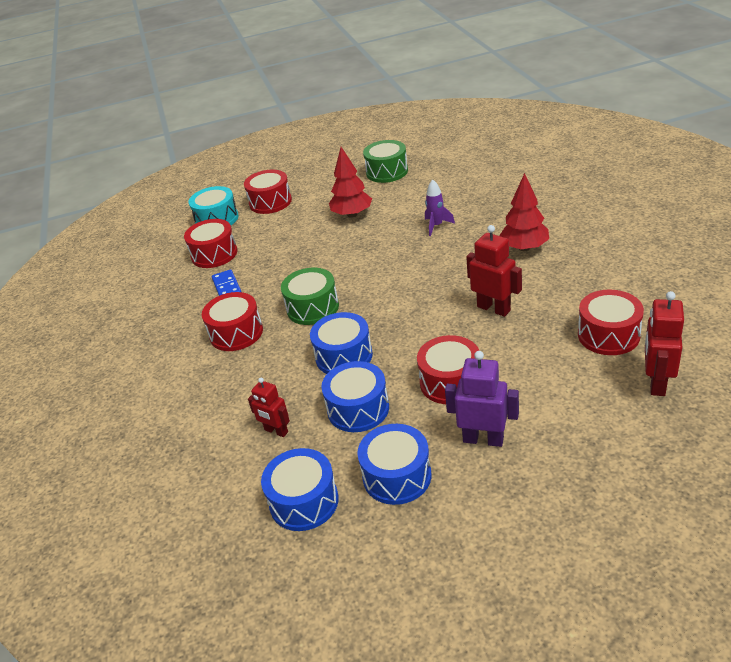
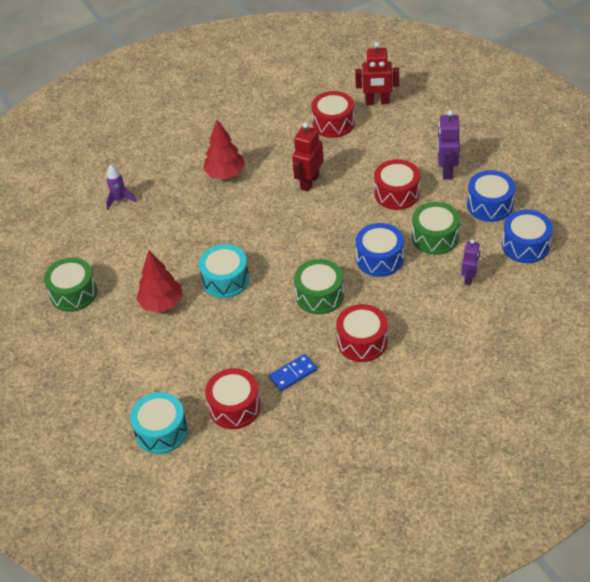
camera: 105 degrees left, 10 degrees up
red drum [244,170,292,214] -> none
red robot [248,378,290,437] -> purple robot [461,240,480,286]
blue drum [321,361,389,432] -> green drum [412,202,460,255]
purple rocket [425,179,455,236] -> purple rocket moved to [106,165,136,210]
none -> turquoise drum [199,244,249,298]

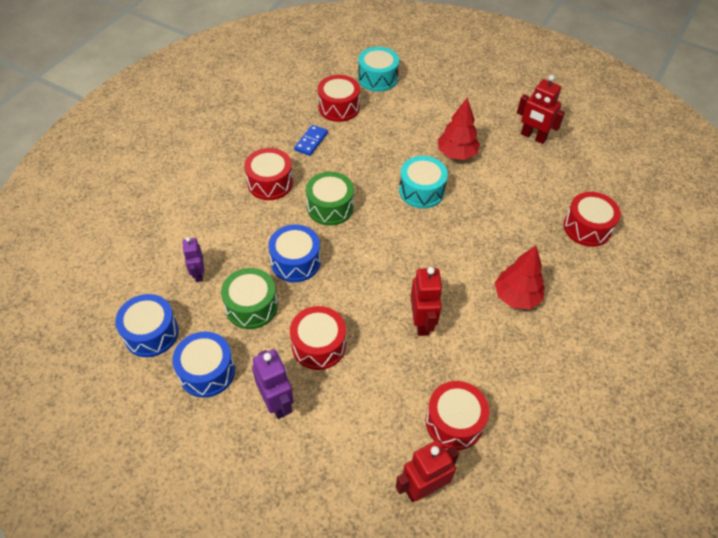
camera: 145 degrees right, 5 degrees up
green drum [44,258,97,312] -> red robot [517,75,565,144]
purple rocket [106,165,136,210] -> red drum [564,192,621,247]

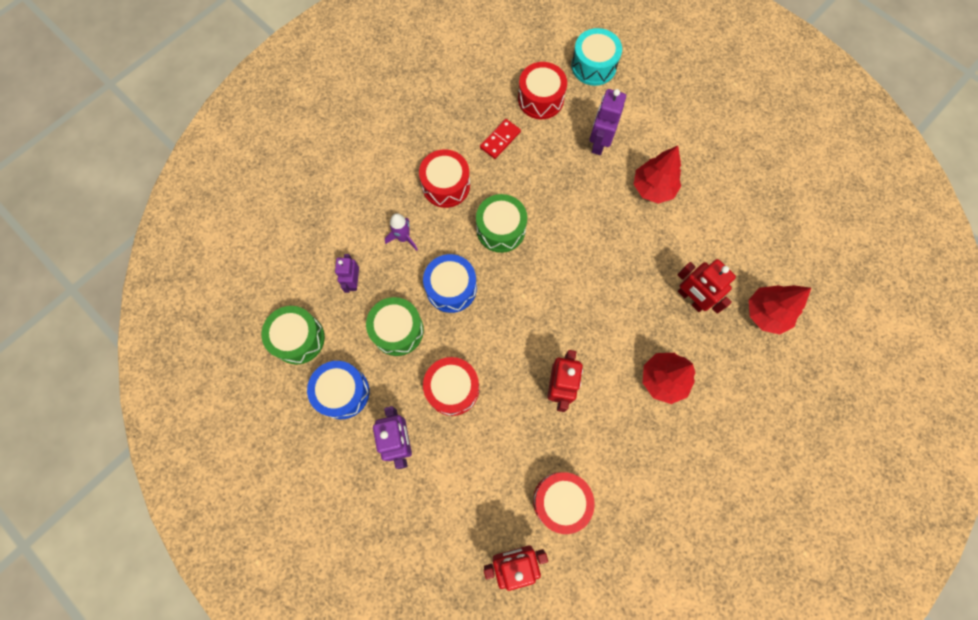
camera: 15 degrees right, 20 degrees up
blue drum [115,294,179,357] -> green drum [261,306,325,365]
blue domino [294,125,328,156] -> red domino [480,119,521,159]
turquoise drum [399,156,448,208] -> none
red robot [517,75,565,144] -> red robot moved to [678,259,736,314]
red drum [564,192,621,247] -> red tree [749,285,811,335]
none -> purple rocket [385,213,418,251]
none -> purple robot [590,89,626,155]

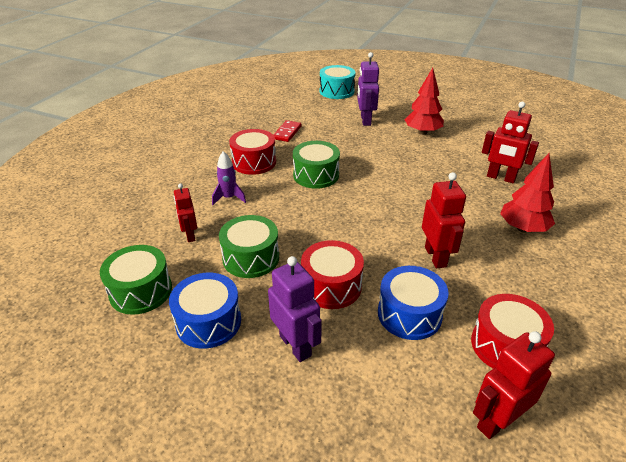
camera: 20 degrees left, 35 degrees down
purple robot [335,254,359,293] -> red robot [174,183,197,242]
blue drum [423,254,477,313] -> blue drum moved to [378,266,449,340]
red drum [518,62,567,119] -> none
red tree [749,285,811,335] -> none

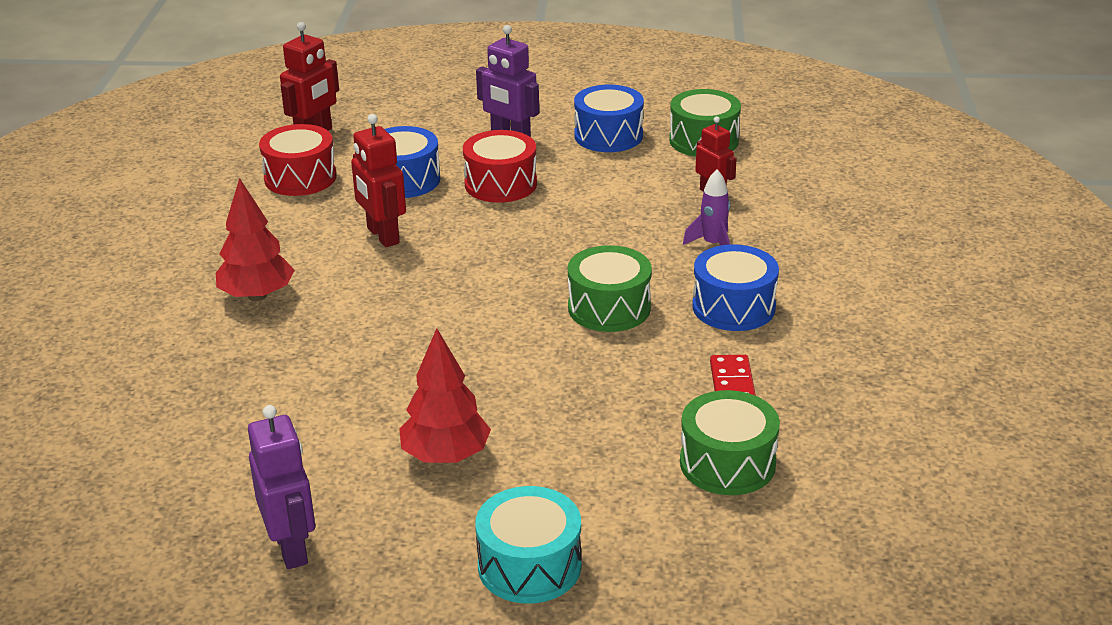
camera: 160 degrees right, 5 degrees down
green drum [219,215,279,278] -> green drum moved to [680,390,780,495]
red drum [229,129,276,175] -> blue drum [692,244,779,331]
turquoise drum [320,65,356,99] -> turquoise drum moved to [475,486,581,604]
purple robot [357,52,379,126] -> purple robot moved to [248,405,315,569]
red robot [482,102,539,183] -> none

